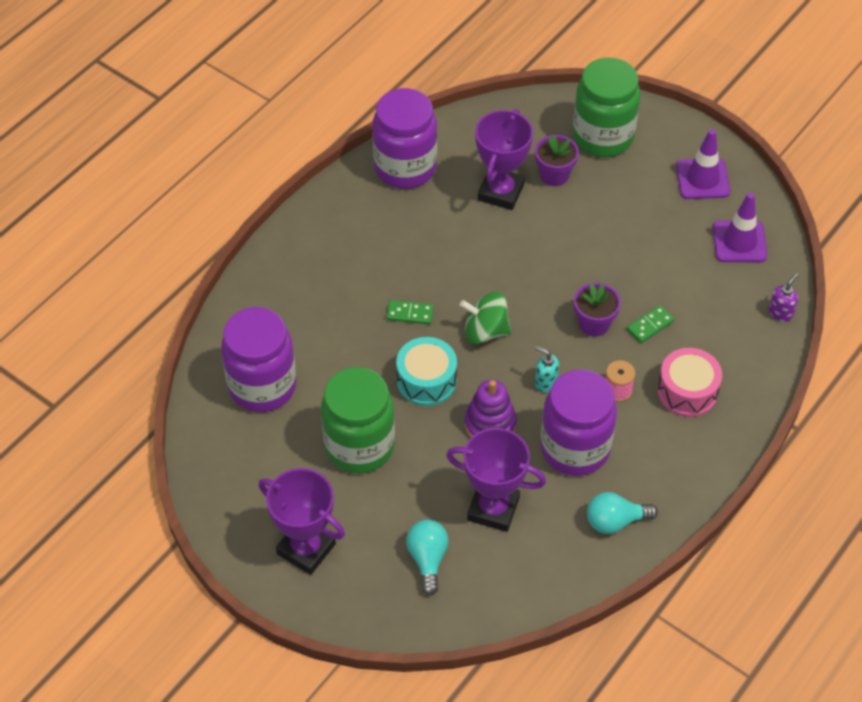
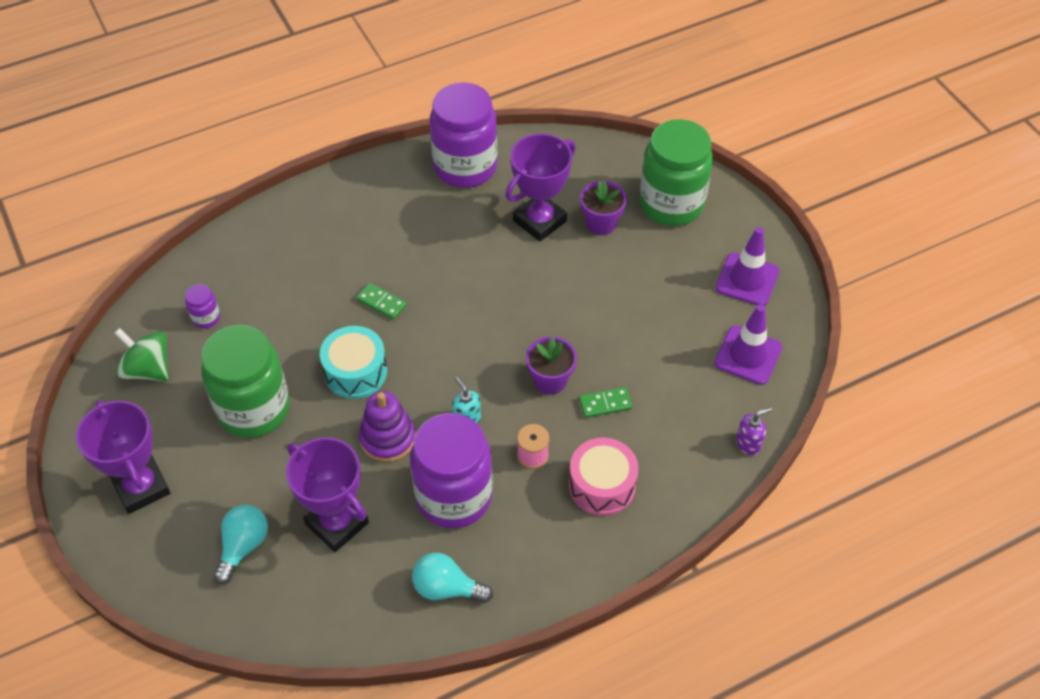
camera: 25 degrees right, 0 degrees up
purple jar [221,307,296,412] -> purple jar [185,284,220,329], size x0.41
green spinning top [460,292,511,344] -> green spinning top moved to [115,328,169,381]

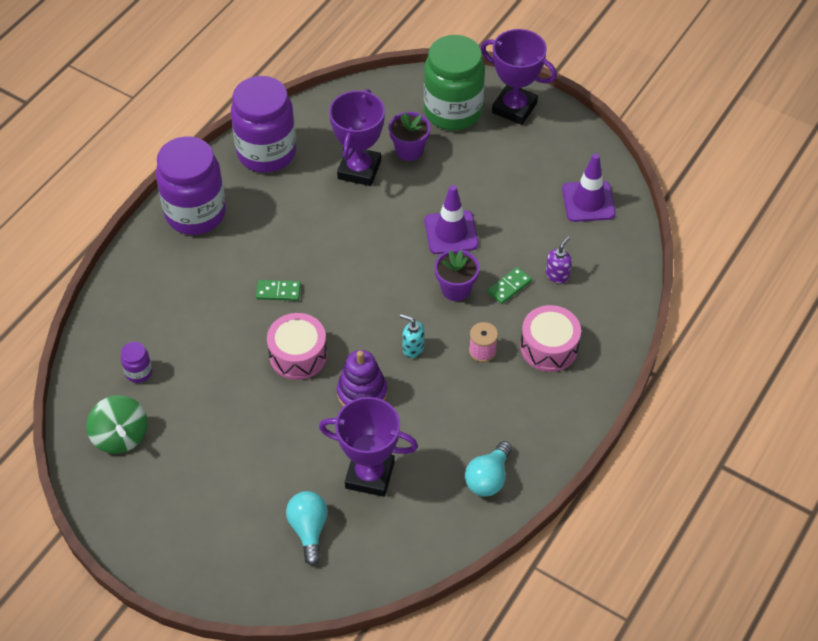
camera: 30 degrees left, 0 degrees up
purple trophy [76,400,170,514] -> purple trophy moved to [481,29,557,125]
green spinning top [115,328,169,381] -> green spinning top turned 120 degrees counterclockwise [86,395,147,454]
green jar [201,325,290,438] -> none
turquoise drum [320,326,387,399] -> pink drum [267,313,327,380]
purple jar [410,413,493,528] -> purple jar moved to [156,136,226,235]
turquoise light bulb [412,553,493,603] -> turquoise light bulb turned 45 degrees counterclockwise [465,441,512,497]
purple traffic cone [716,227,779,306] -> purple traffic cone moved to [425,185,479,254]
purple soap dispenser [736,407,772,455] -> purple soap dispenser moved to [546,236,572,283]

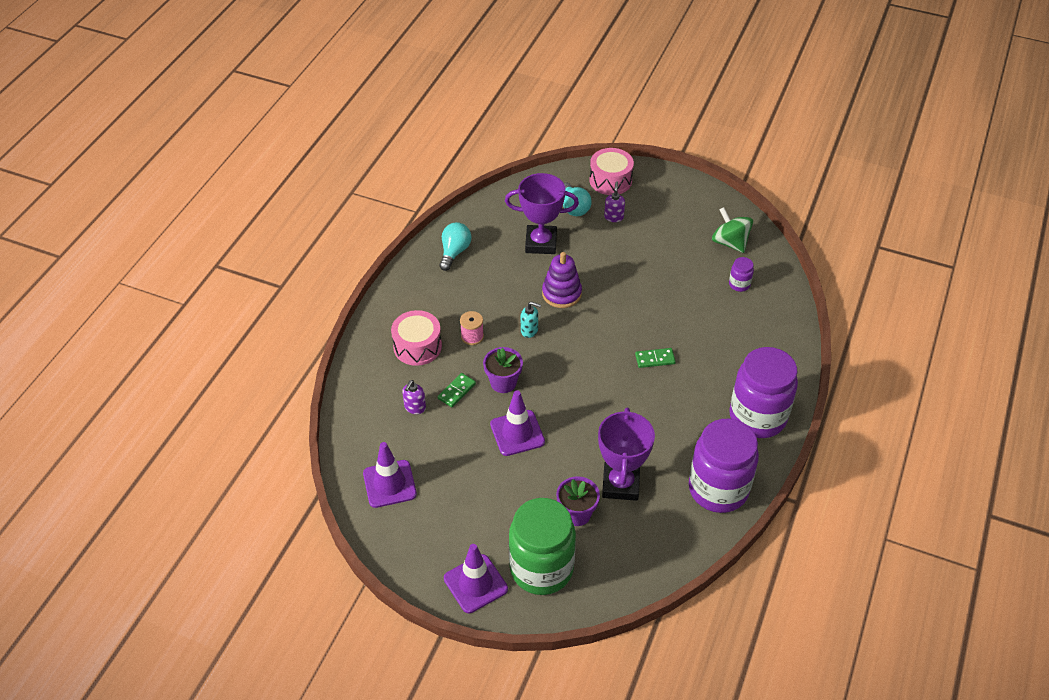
camera: 170 degrees right, 5 degrees down
pink drum [267,313,327,380] -> pink drum moved to [590,148,634,195]
purple trophy [481,29,557,125] -> purple traffic cone [444,544,508,613]
none -> purple soap dispenser [604,182,625,222]

